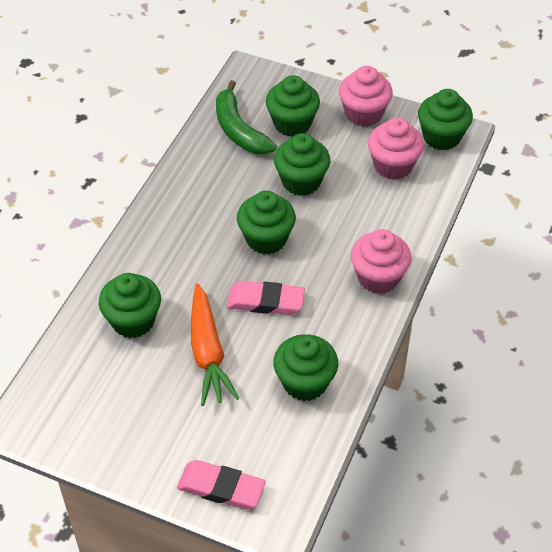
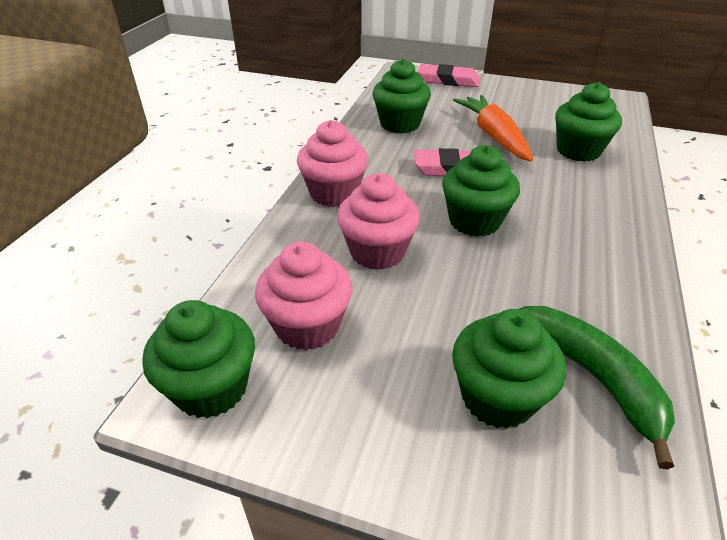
camera: 175 degrees right, 10 degrees down
green cupcake [274,133,330,196] -> none
pink cupcake [339,66,393,127] -> pink cupcake moved to [337,173,420,270]

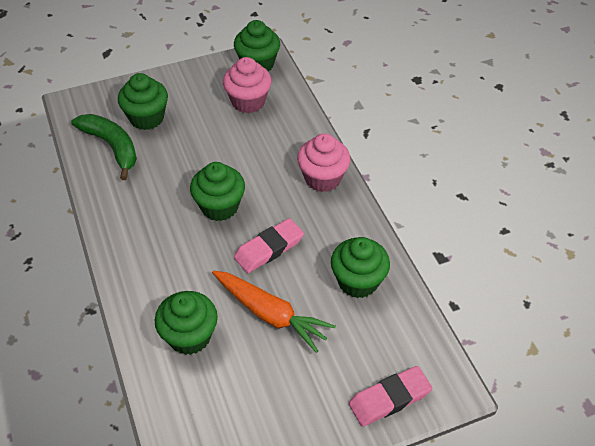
camera: 140 degrees right, 10 degrees up
pink cupcake [337,173,420,270] -> none
green banana [519,306,675,469] -> green banana turned 150 degrees counterclockwise [71,114,137,180]

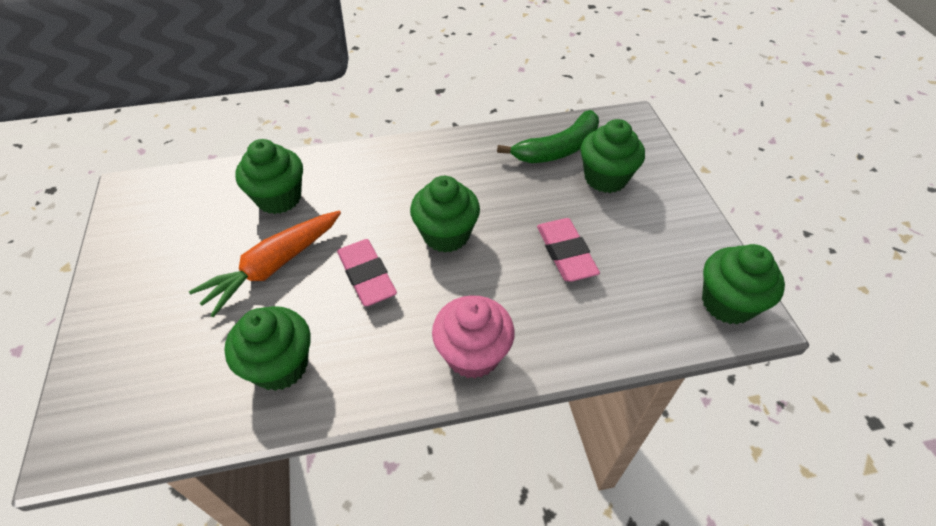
camera: 100 degrees right, 0 degrees up
pink cupcake [223,57,272,113] -> none
pink eraser [349,366,432,427] -> pink eraser moved to [537,218,600,281]

